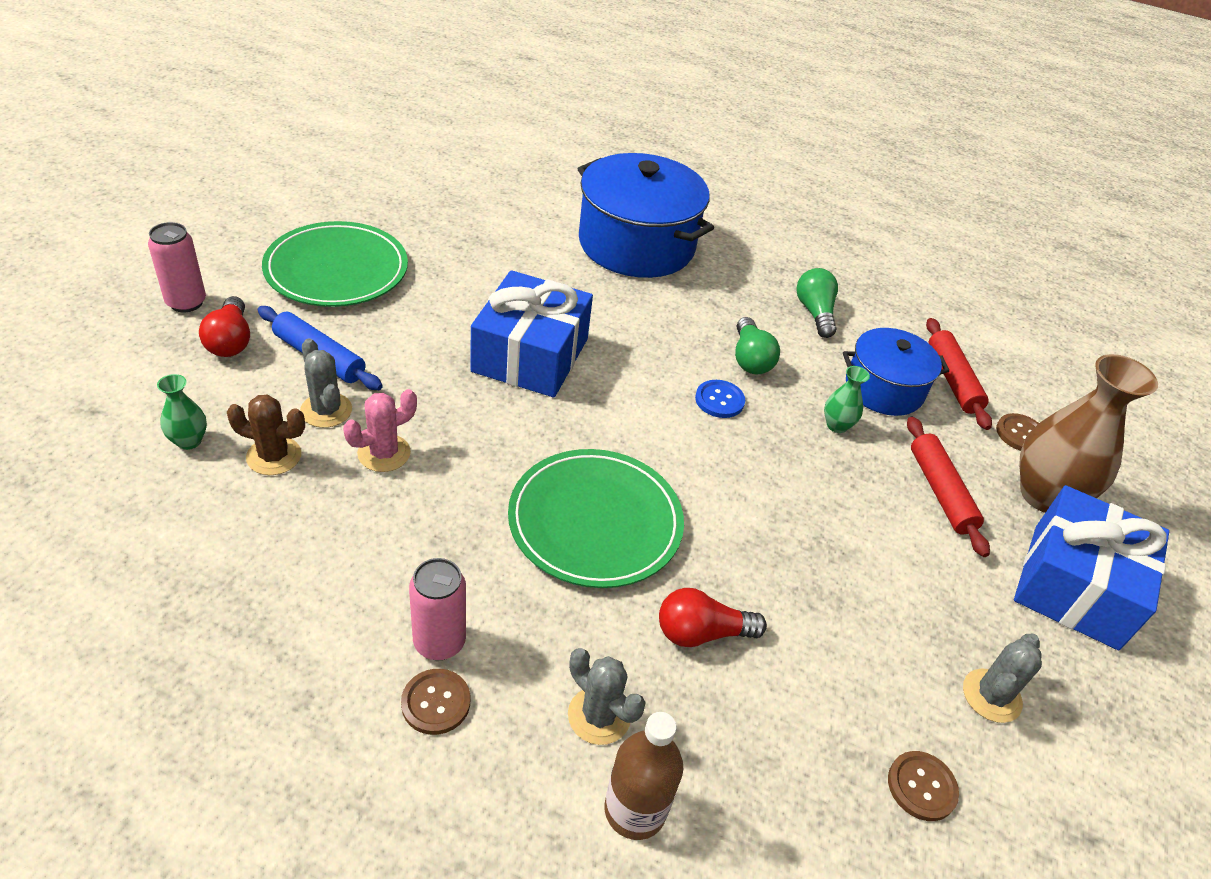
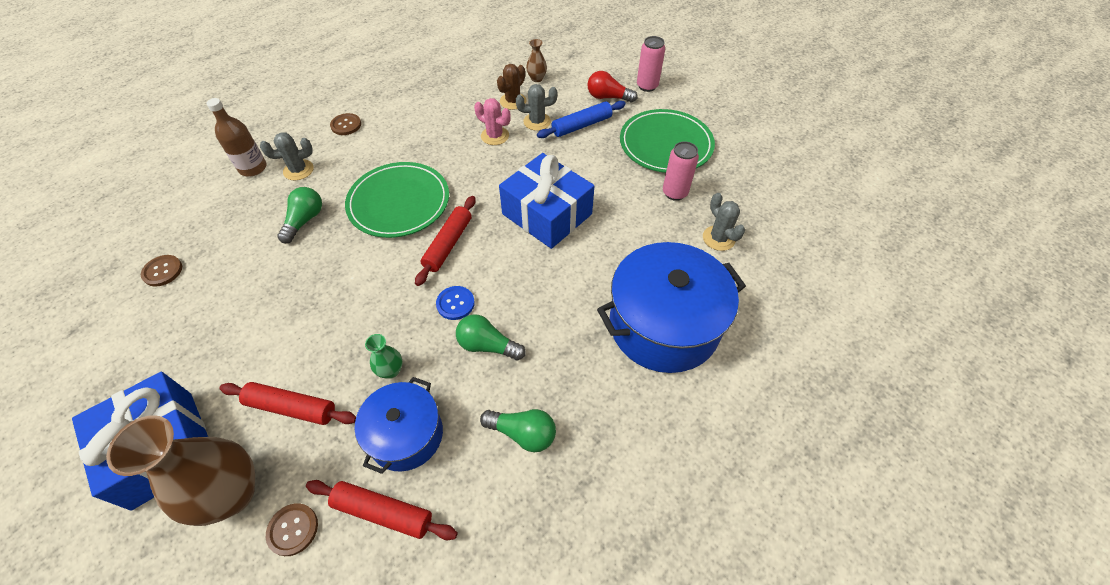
camera: 120 degrees right, 10 degrees up
green vase [157,374,207,450] -> brown vase [526,39,547,82]
pink cactus [343,389,417,472] -> pink cactus turned 45 degrees counterclockwise [474,98,511,145]
pink can [409,558,466,660] -> pink can moved to [663,141,699,201]
red light bulb [659,588,767,647] -> green light bulb [277,187,322,244]
grey cactus [963,634,1042,723] -> grey cactus moved to [703,193,745,251]
none -> red rolling pin [415,196,476,286]

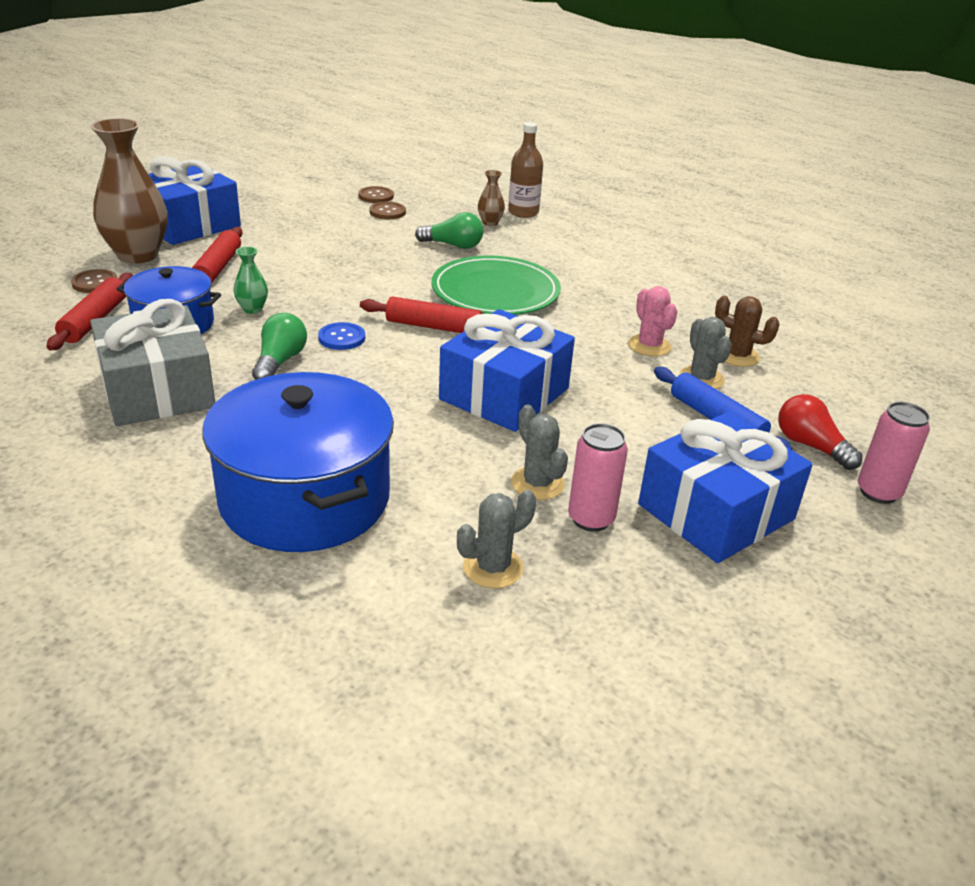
camera: 80 degrees right, 20 degrees down
grey cactus [260,132,314,180] -> grey cactus moved to [511,405,568,500]
brown button [330,113,361,135] -> brown button moved to [369,202,406,219]
pink cactus [474,98,511,145] -> pink cactus turned 45 degrees counterclockwise [628,286,678,356]
green light bulb [480,409,556,452] -> grey gift [90,299,215,426]
brown vase [526,39,547,82] -> brown vase moved to [478,170,505,226]
red light bulb [587,71,637,103] -> red light bulb turned 45 degrees counterclockwise [778,394,863,470]
green plate [620,109,715,173] -> blue gift [638,412,813,563]

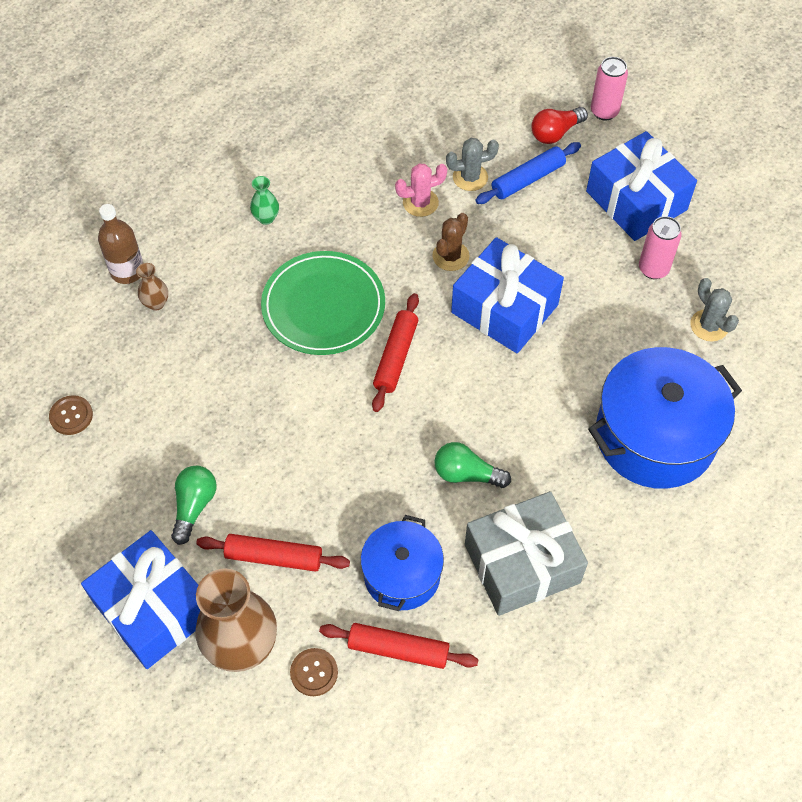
camera: 85 degrees left, 25 degrees up
green vase [233,247,268,314] -> green vase moved to [250,176,279,225]
blue button [318,322,365,350] -> none
brown button [369,202,406,219] -> none
green light bulb [415,212,484,249] -> green light bulb moved to [171,466,217,545]
grey cactus [511,405,568,500] -> none
brown cactus [715,296,780,367] -> brown cactus moved to [432,213,470,271]

